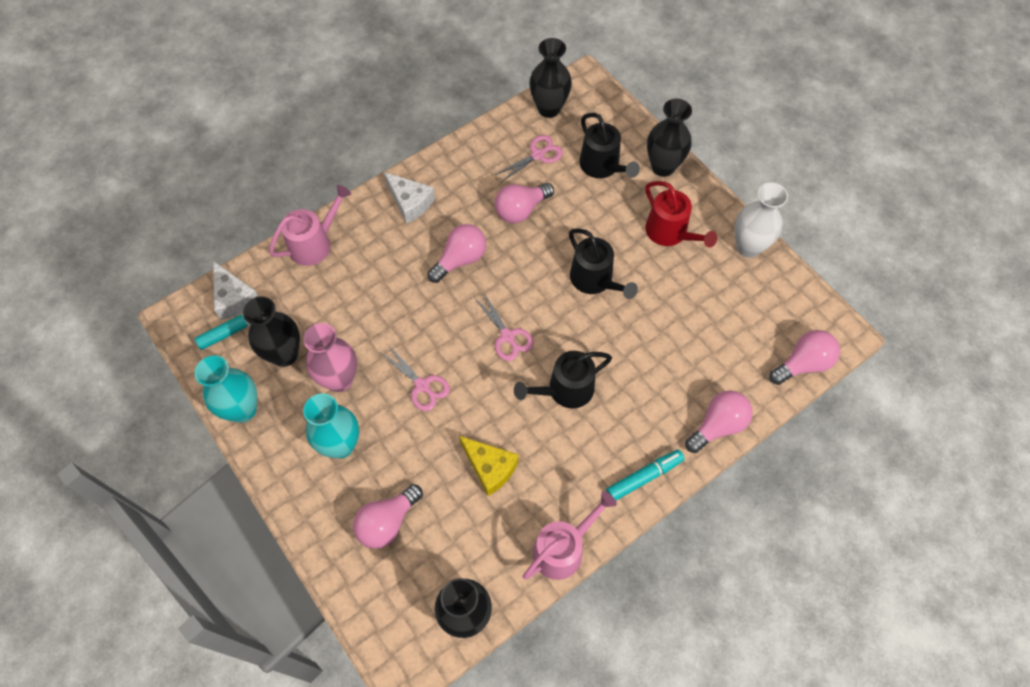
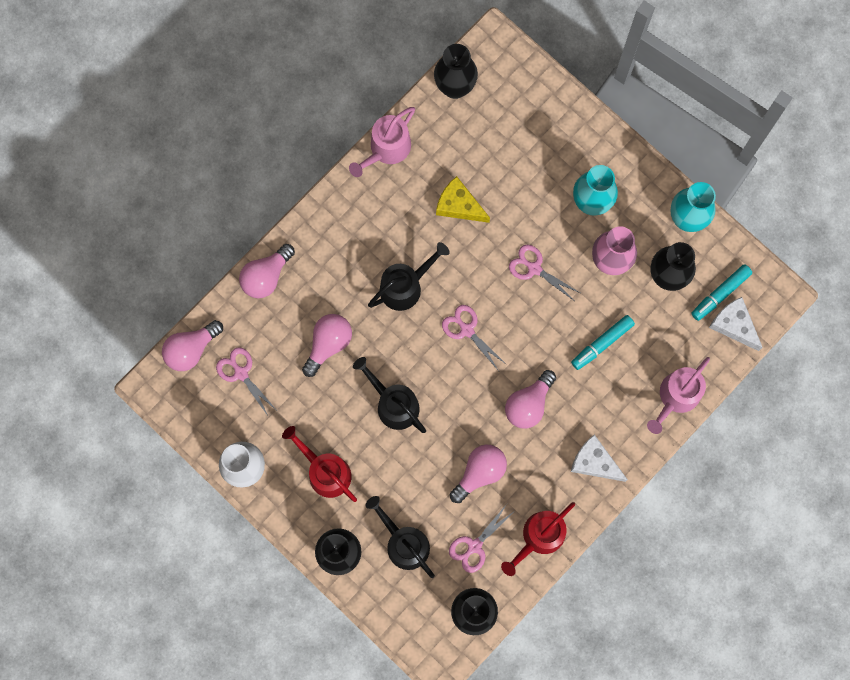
camera: 170 degrees right, 15 degrees up
pink light bulb [353,484,423,549] -> pink light bulb moved to [302,314,352,377]
turquoise marker [606,450,684,501] -> turquoise marker moved to [571,315,635,370]
none -> pink scissors [216,347,275,416]
none -> red watering can [501,502,575,576]

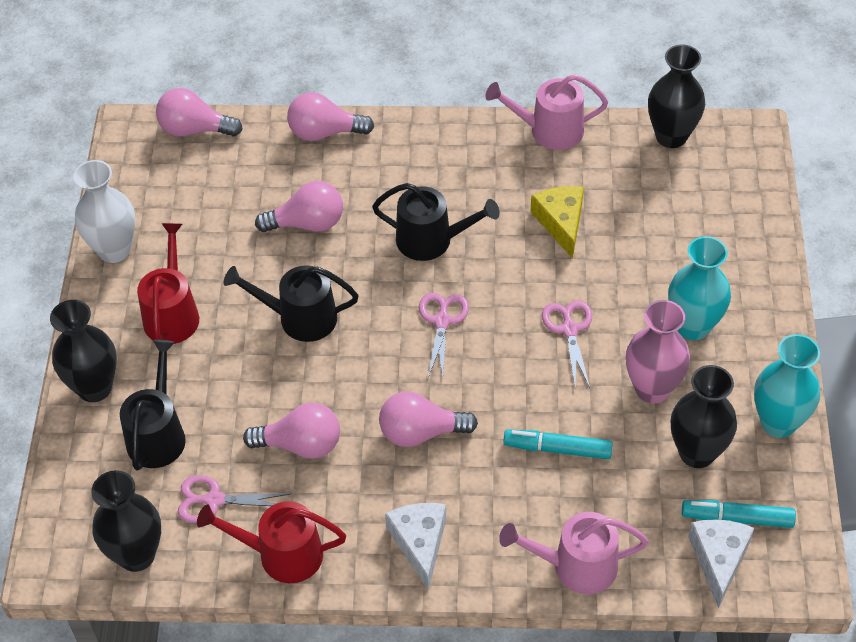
camera: 50 degrees right, 25 degrees down
pink scissors [216,347,275,416] -> none
black watering can [353,357,426,433] -> black watering can turned 90 degrees counterclockwise [223,265,359,342]

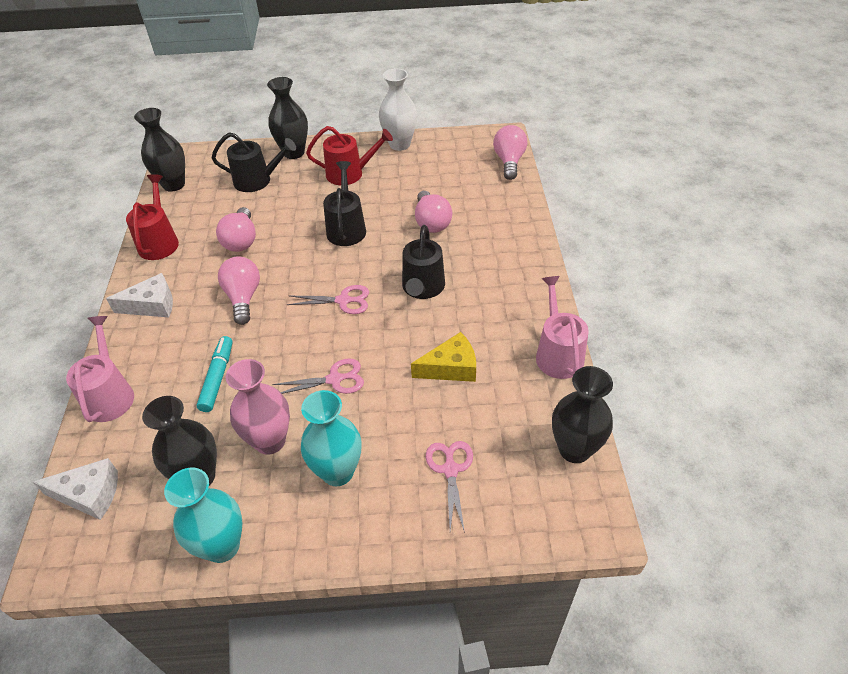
camera: 85 degrees right, 5 degrees down
pink scissors [178,475,292,523] -> pink scissors moved to [426,441,473,533]
pink light bulb [287,92,374,141] -> none
turquoise marker [682,500,796,528] -> none

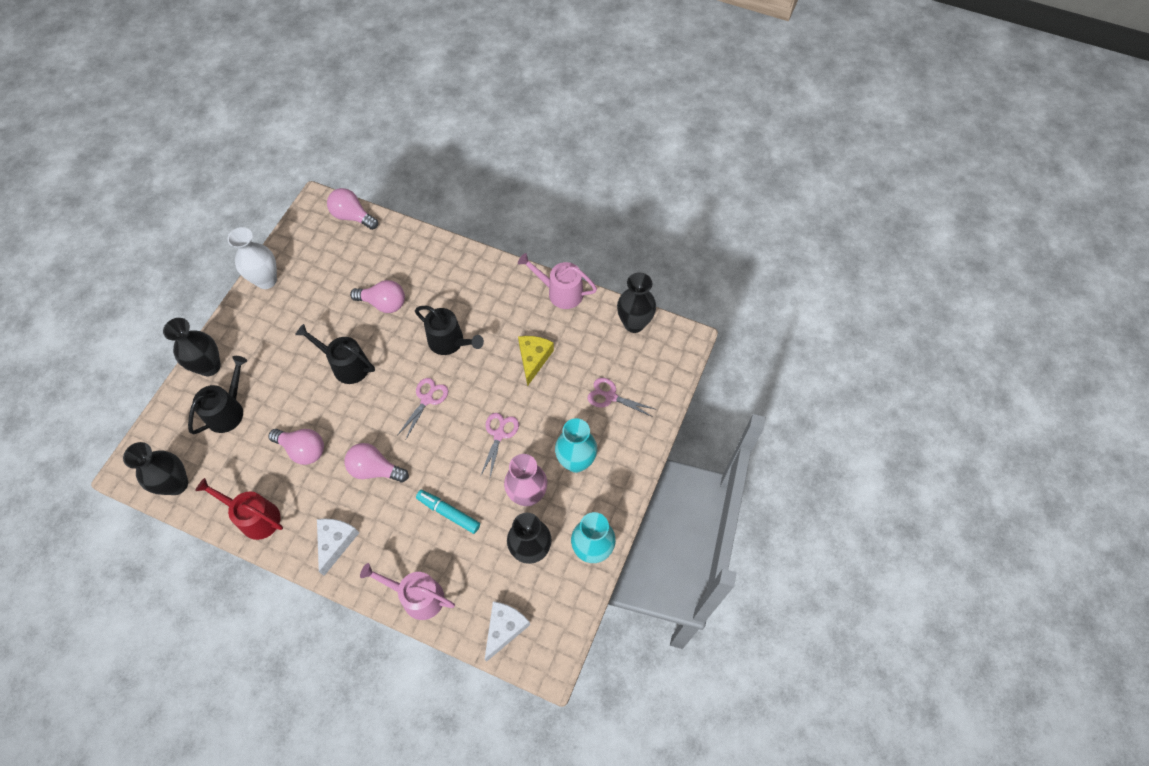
camera: 65 degrees left, 15 degrees up
red watering can [306,126,393,185] -> none

